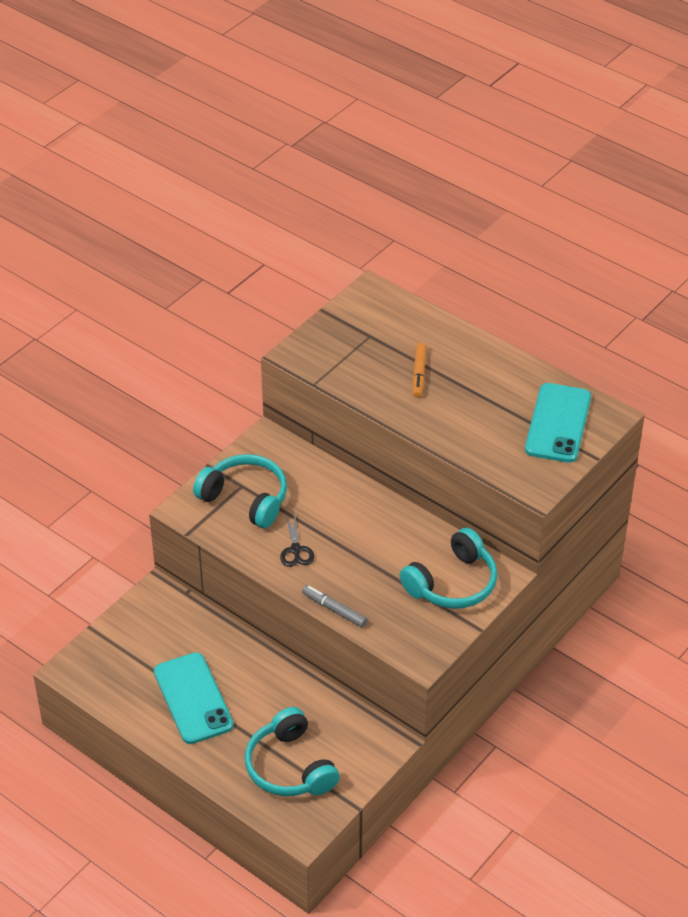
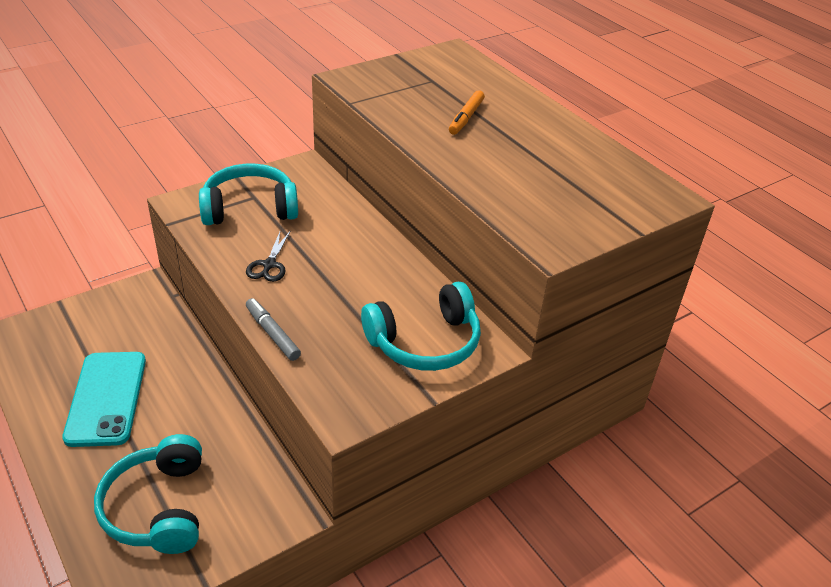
camera: 15 degrees right, 5 degrees down
turquoise headphones [193,454,287,528] -> turquoise headphones turned 60 degrees counterclockwise [199,164,298,225]
turquoise phone [525,383,591,463] -> none

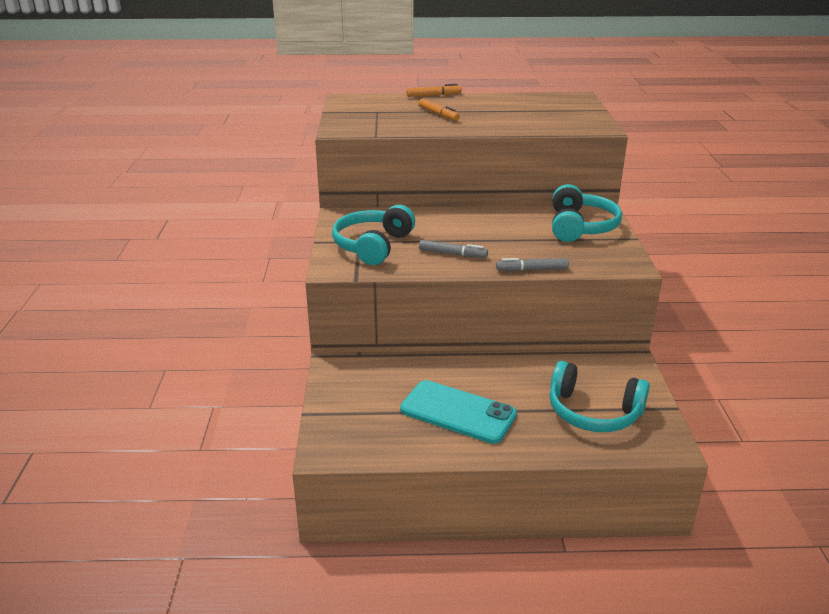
camera: 55 degrees left, 10 degrees down
black scissors [246,232,290,282] -> grey marker [419,240,488,258]
none -> orange marker [406,84,462,97]

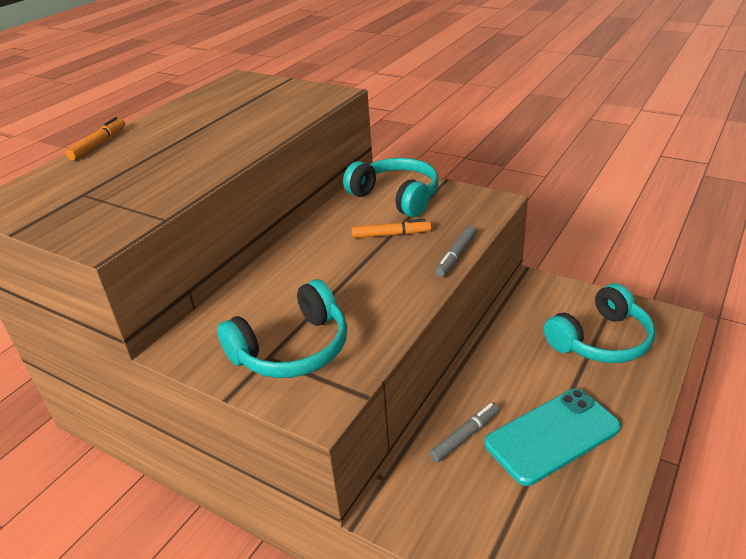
camera: 55 degrees left, 5 degrees up
turquoise headphones [332,205,415,265] -> turquoise headphones turned 90 degrees counterclockwise [217,279,347,378]
orange marker [418,99,460,121] -> orange marker moved to [352,219,431,238]
grey marker [419,240,488,258] -> grey marker moved to [429,402,500,463]

